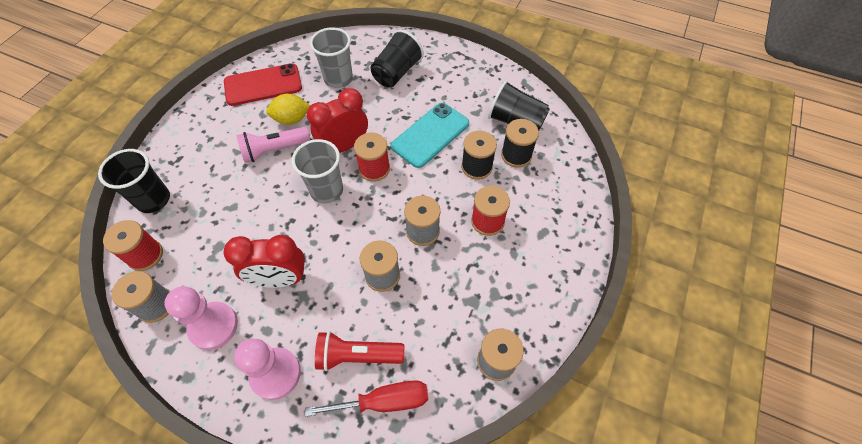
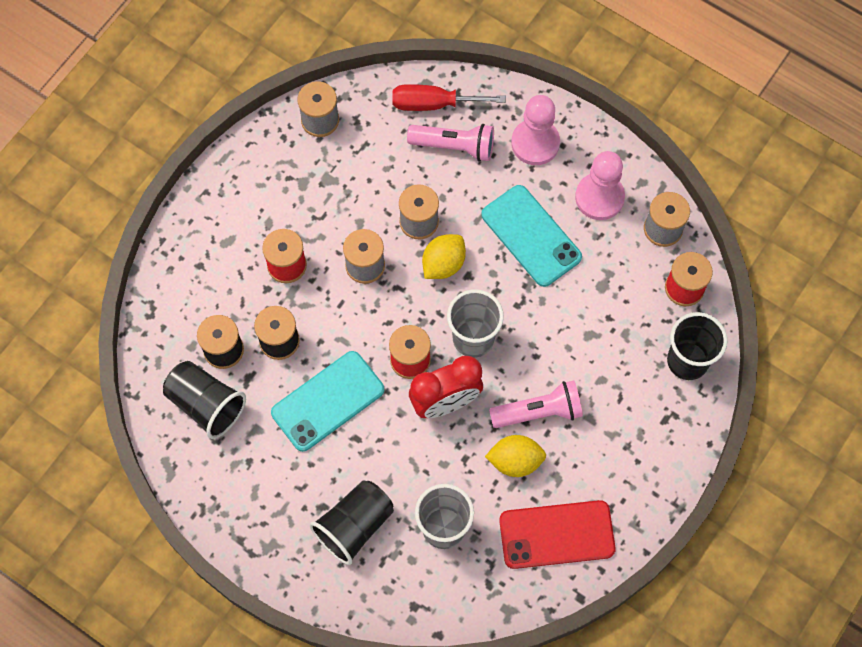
camera: 170 degrees left, 10 degrees up
red clock [224,235,306,288] -> turquoise phone [481,185,582,287]
red flashlight [315,331,404,371] -> pink flashlight [407,124,494,162]
none -> yellow lemon [422,234,466,279]

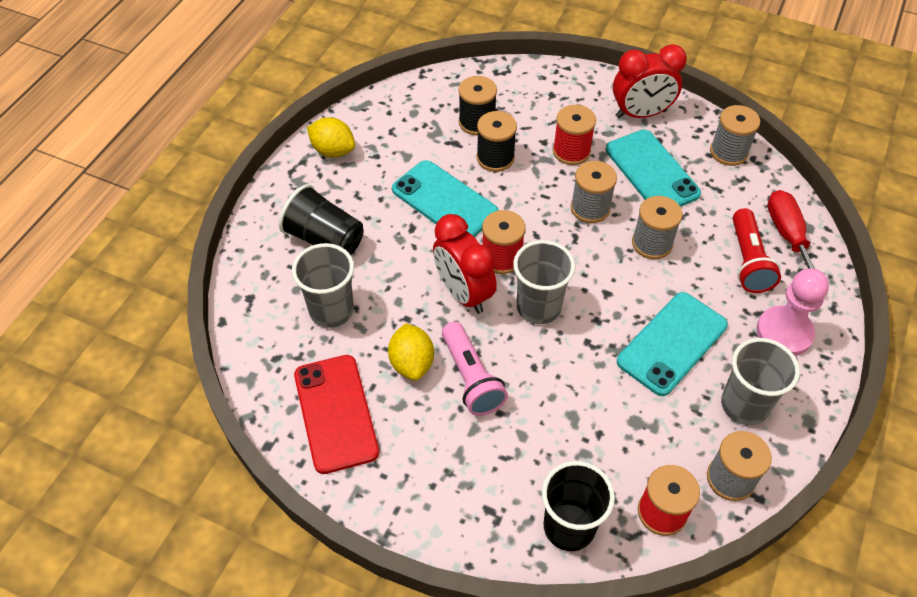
camera: 80 degrees right, 15 degrees down
black cup [163,361,246,439] -> none
pink flashlight [407,124,494,162] -> red flashlight [733,208,781,293]
yellow lemon [422,234,466,279] -> yellow lemon moved to [307,118,355,157]
pink pawn [575,151,625,220] -> grey cup [721,338,800,425]
none -> turquoise phone [605,130,701,207]
none -> red clock [613,44,687,119]

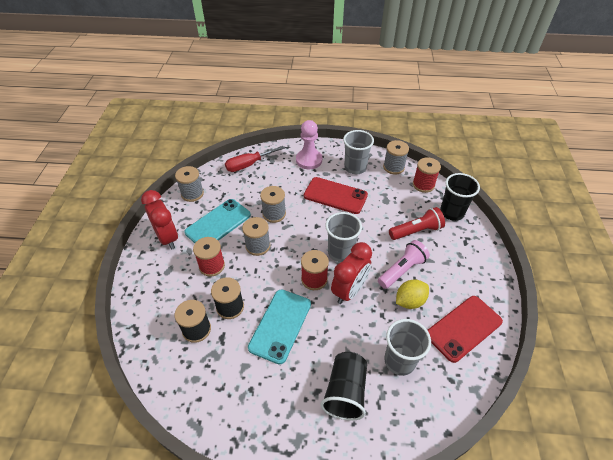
camera: 110 degrees left, 5 degrees down
yellow lemon [307,118,355,157] -> none
turquoise phone [617,292,728,396] -> red phone [304,177,368,214]
red flashlight [733,208,781,293] -> red flashlight moved to [389,207,445,240]

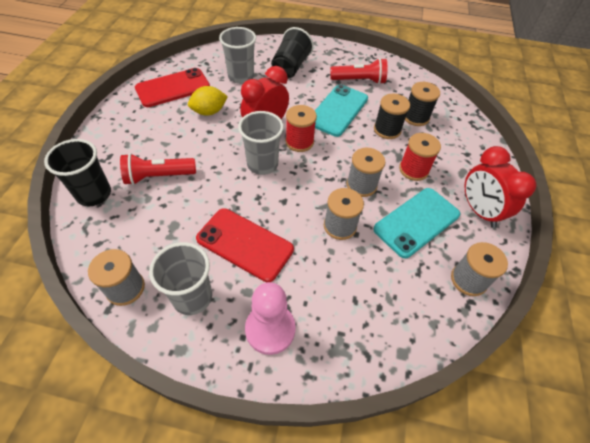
camera: 175 degrees left, 5 degrees up
red screwdriver [225,146,285,172] -> none
pink flashlight [378,240,430,289] -> none
red spool [413,157,441,193] -> none
none -> red flashlight [330,58,387,84]

